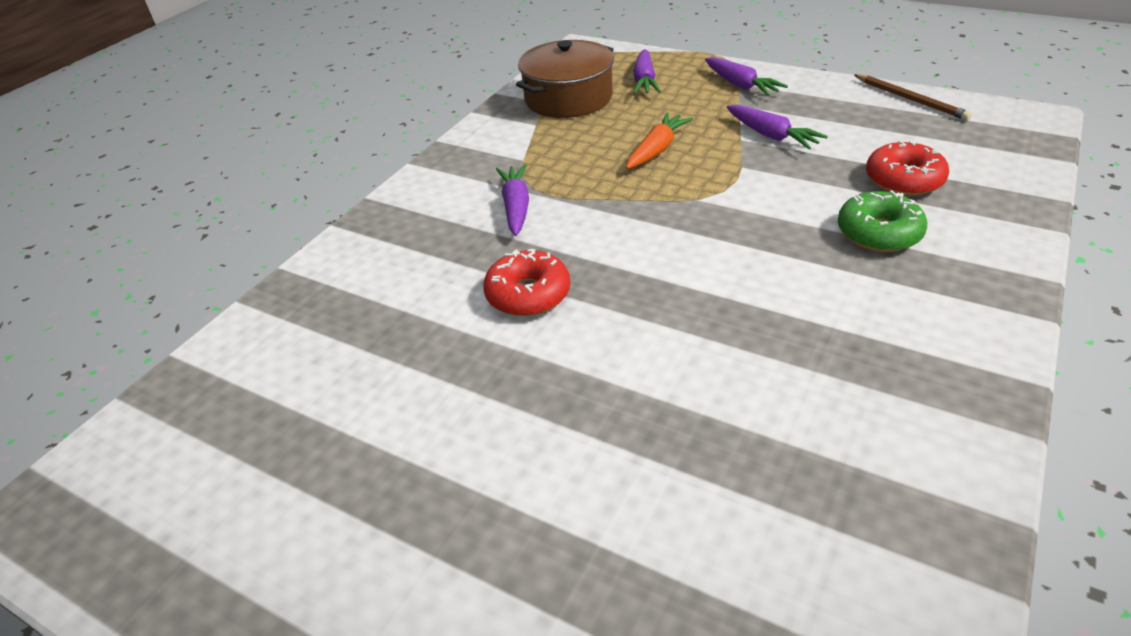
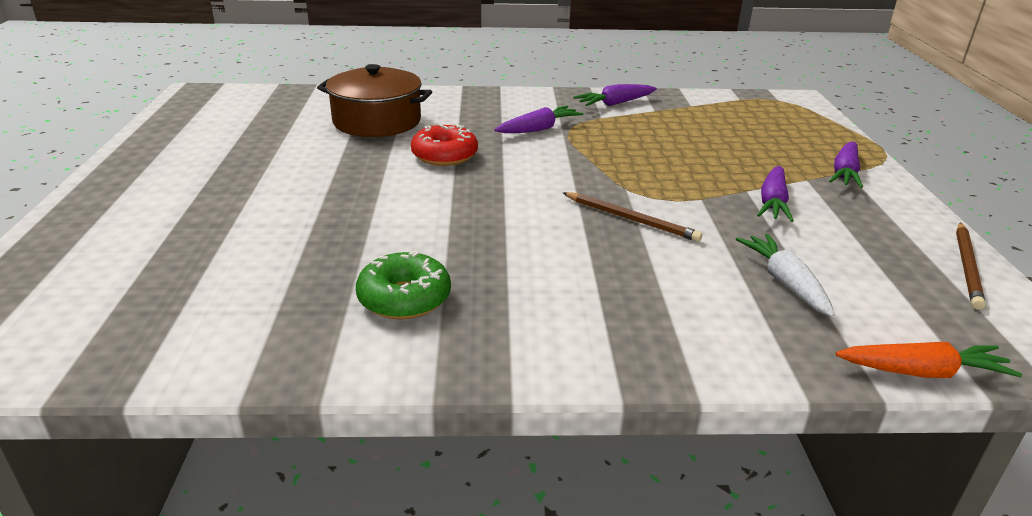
camera: 55 degrees right, 10 degrees down
brown pot [516,40,614,118] -> brown pot moved to [317,64,432,137]
orange carrot [626,113,693,169] -> orange carrot moved to [836,342,1022,378]
purple carrot [633,49,661,94] -> purple carrot moved to [573,84,657,106]
green donut [838,190,927,252] -> green donut moved to [356,251,451,319]
red donut [866,141,949,196] -> white carrot [736,234,835,317]
none -> brown pencil [562,192,702,242]

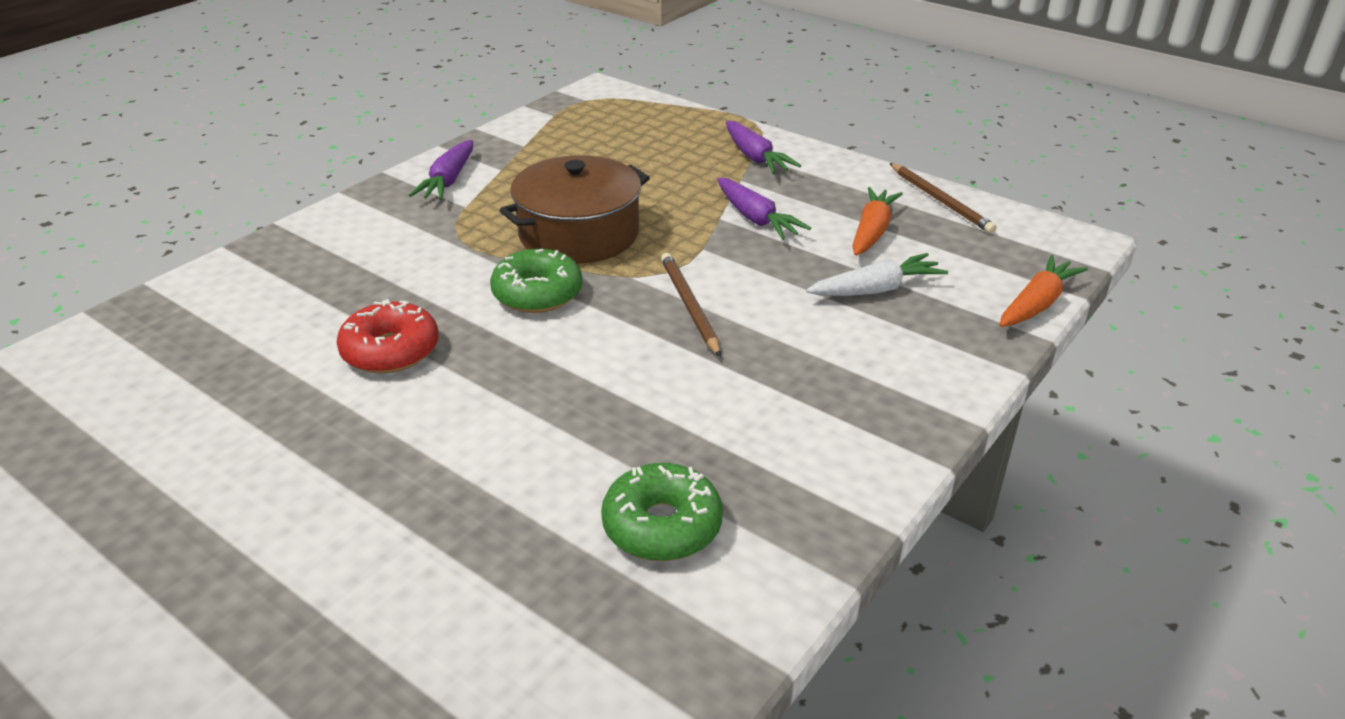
camera: 50 degrees left, 5 degrees up
brown pot [317,64,432,137] -> brown pot moved to [500,155,650,264]
purple carrot [494,106,584,133] -> none
brown pencil [562,192,702,242] -> brown pencil turned 90 degrees counterclockwise [661,253,721,357]
white carrot [736,234,835,317] -> white carrot turned 135 degrees clockwise [806,253,948,296]
none -> green donut [490,249,582,313]
none -> orange carrot [852,187,903,256]

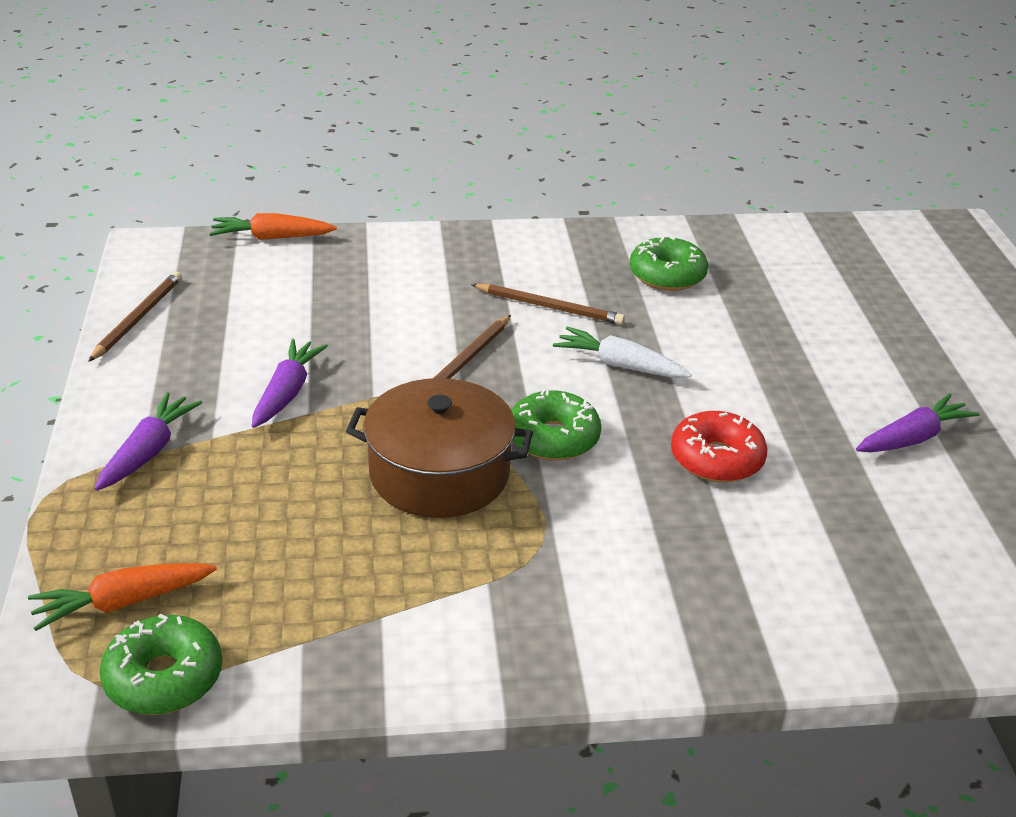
camera: 135 degrees left, 0 degrees up
purple carrot [409,140,473,200] -> purple carrot moved to [856,393,980,452]
white carrot [806,253,948,296] -> white carrot moved to [553,326,692,378]
orange carrot [852,187,903,256] -> orange carrot moved to [28,563,217,631]
none -> green donut [99,614,222,715]
none -> brown pencil [471,284,625,325]

